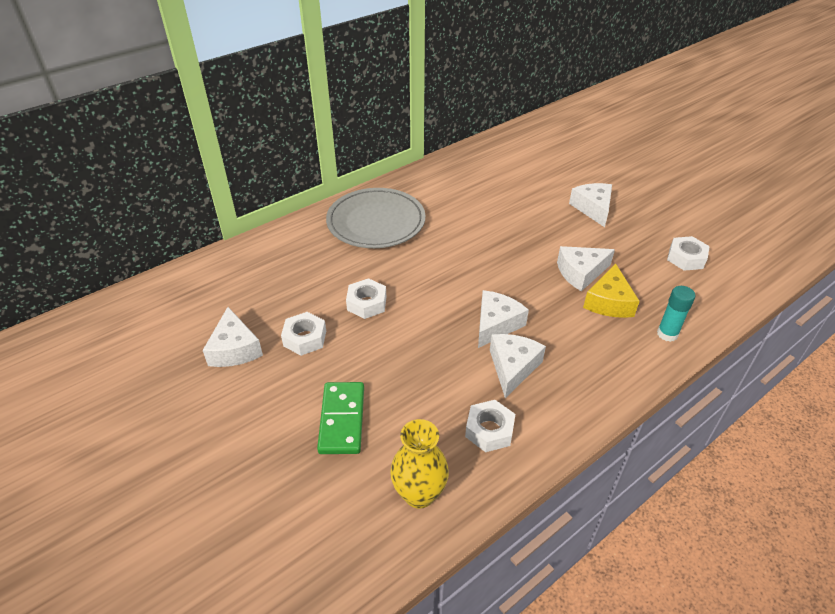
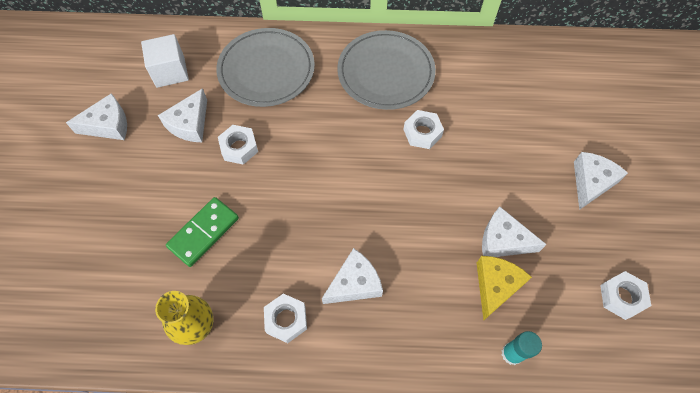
camera: 40 degrees right, 20 degrees up
white nut [346,278,386,319] -> white nut moved to [403,110,444,149]
white cheese [478,290,529,348] -> white cheese moved to [66,93,127,140]
yellow cheese [583,263,640,318] -> yellow cheese turned 150 degrees clockwise [477,256,532,320]
none -> white cube [141,34,189,88]
none -> grey plate [216,28,315,107]

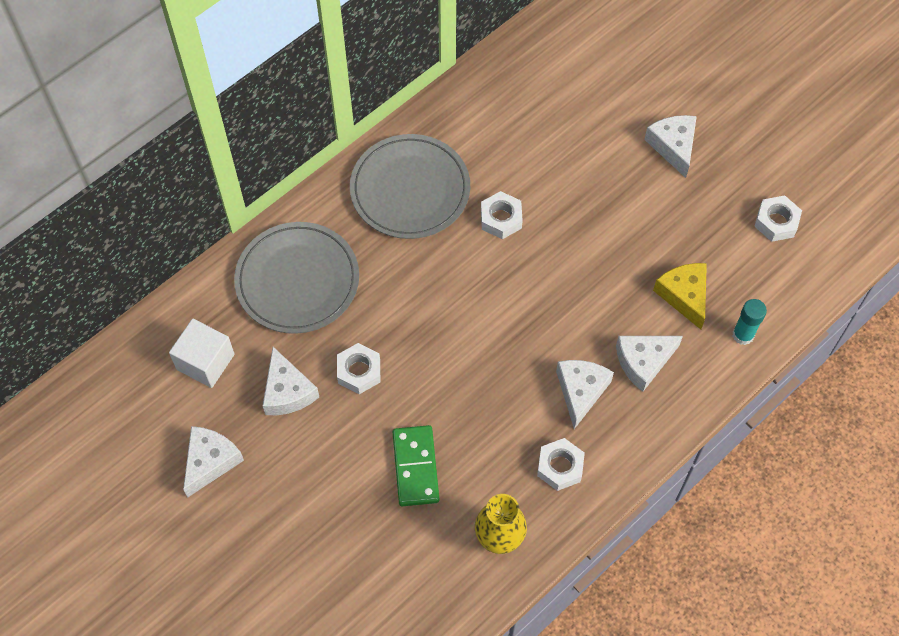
camera: 45 degrees left, 0 degrees up
white cheese [482,206,547,257] -> white cheese moved to [616,336,683,392]

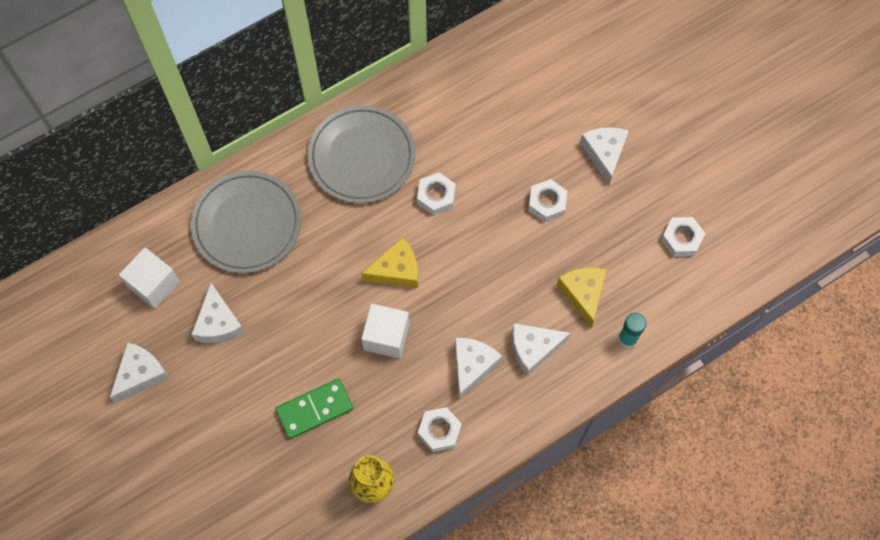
camera: 10 degrees right, 5 degrees up
white nut [337,343,380,394] -> white nut moved to [528,179,567,222]
green domino [393,425,440,506] -> green domino turned 60 degrees clockwise [275,378,353,439]
none -> yellow cheese [361,237,418,288]
none -> white cube [361,304,409,358]

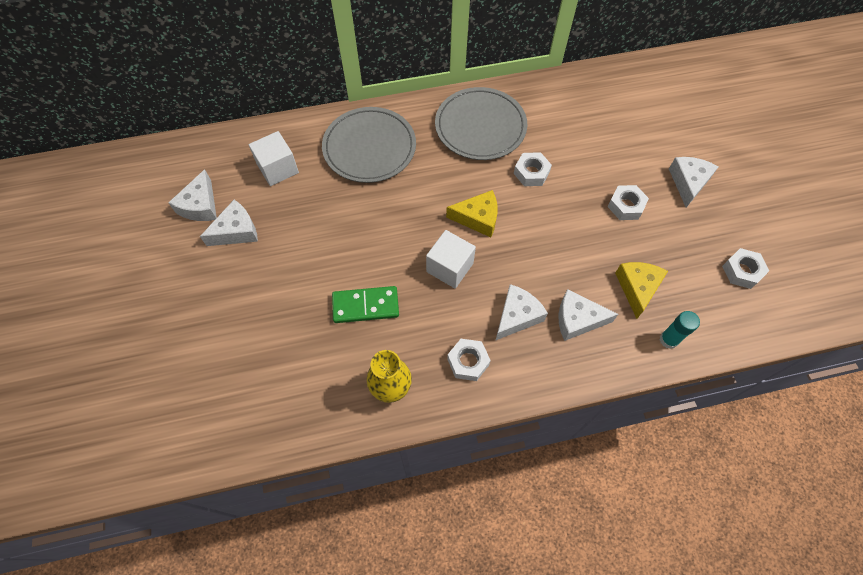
camera: 20 degrees right, 5 degrees down
white cheese [191,283,245,343] -> white cheese moved to [168,169,217,221]

